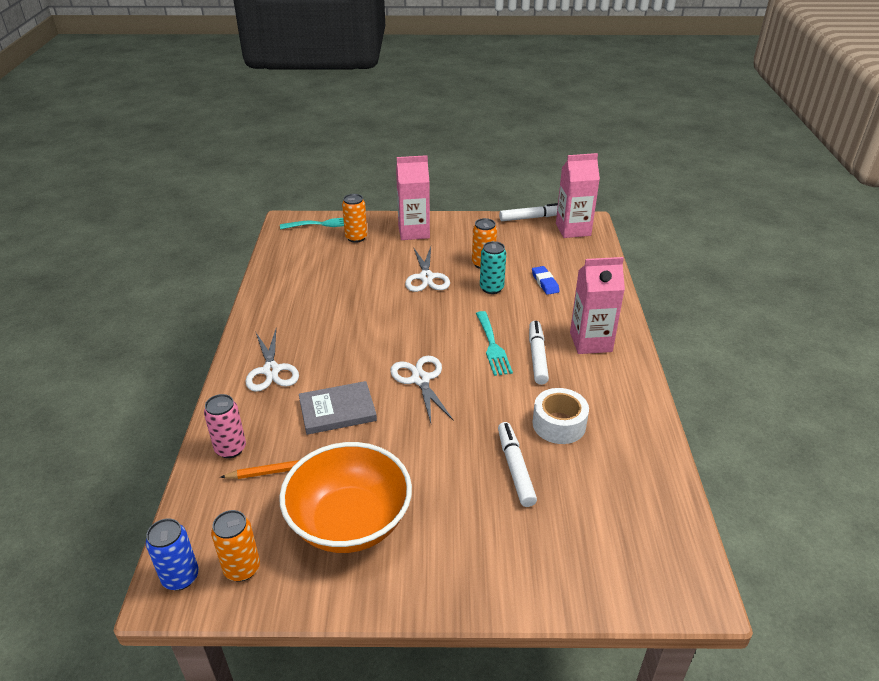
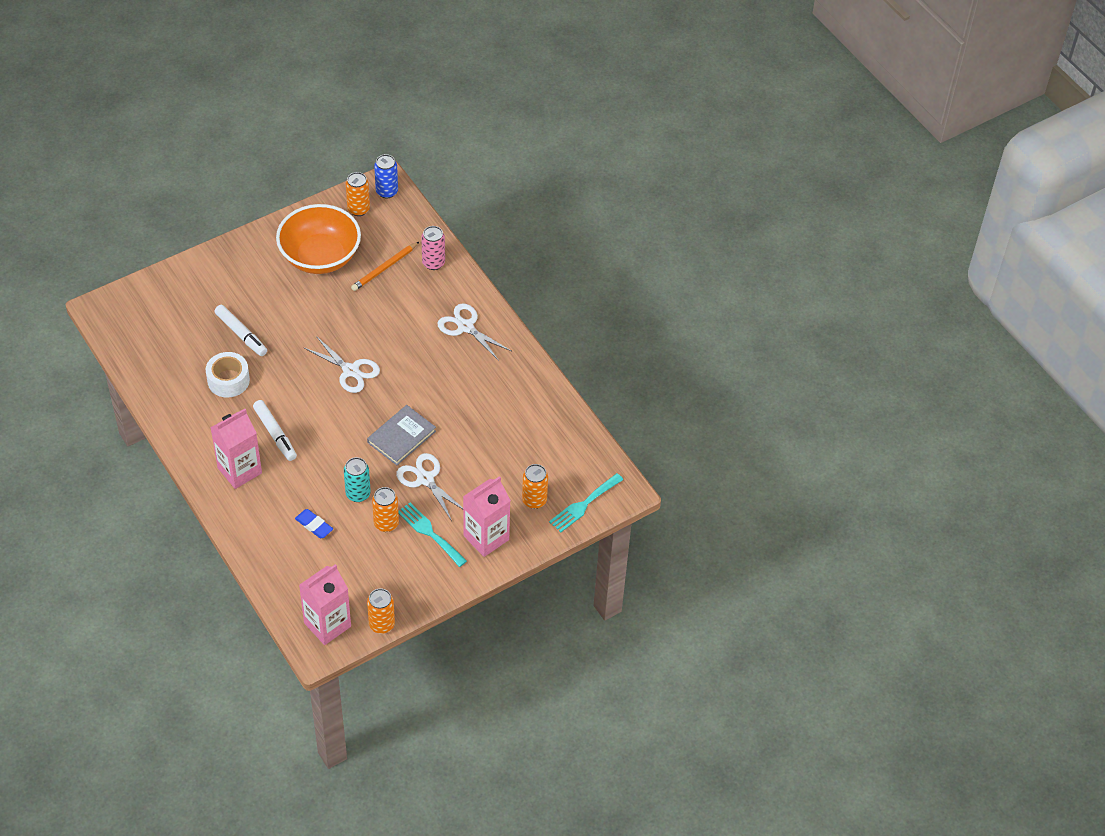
camera: 145 degrees right, 15 degrees up
grey book [299,381,377,435] -> grey book moved to [367,405,436,465]
turquoise fork [476,311,513,376] -> turquoise fork moved to [398,503,467,567]
white marker [499,203,558,221] -> orange can [367,588,395,634]

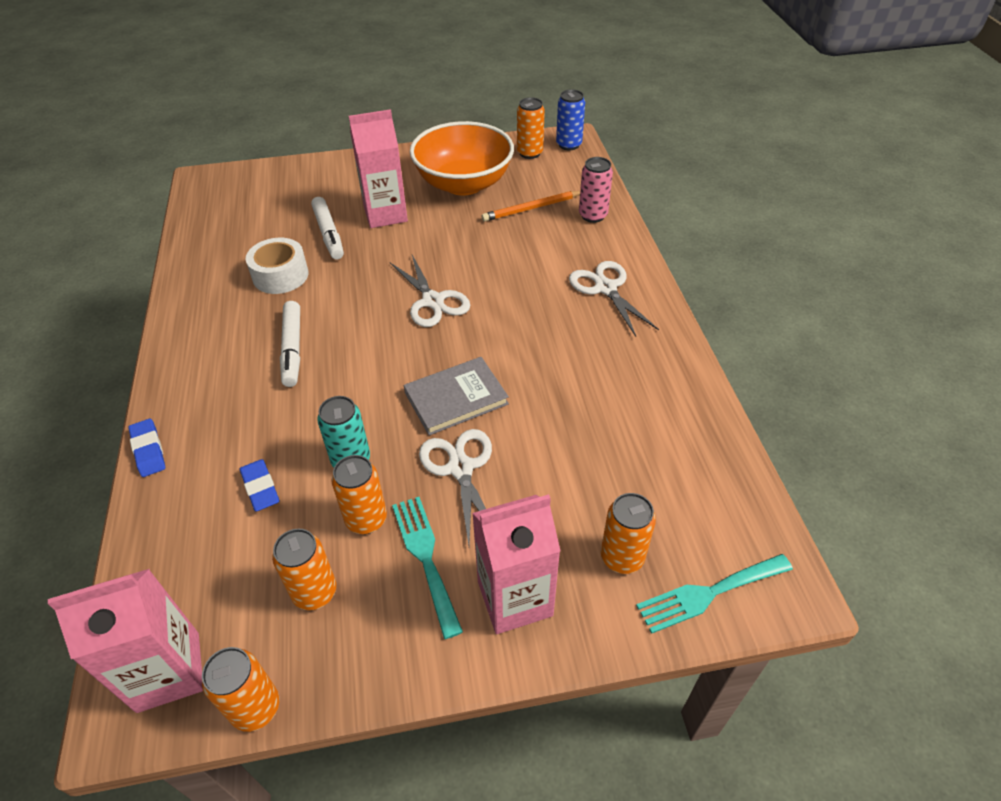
camera: 25 degrees right, 5 degrees down
pink carton [210,409,262,489] -> pink carton moved to [349,109,408,228]
none -> blue eraser [128,419,165,477]
none -> orange can [272,529,336,610]

